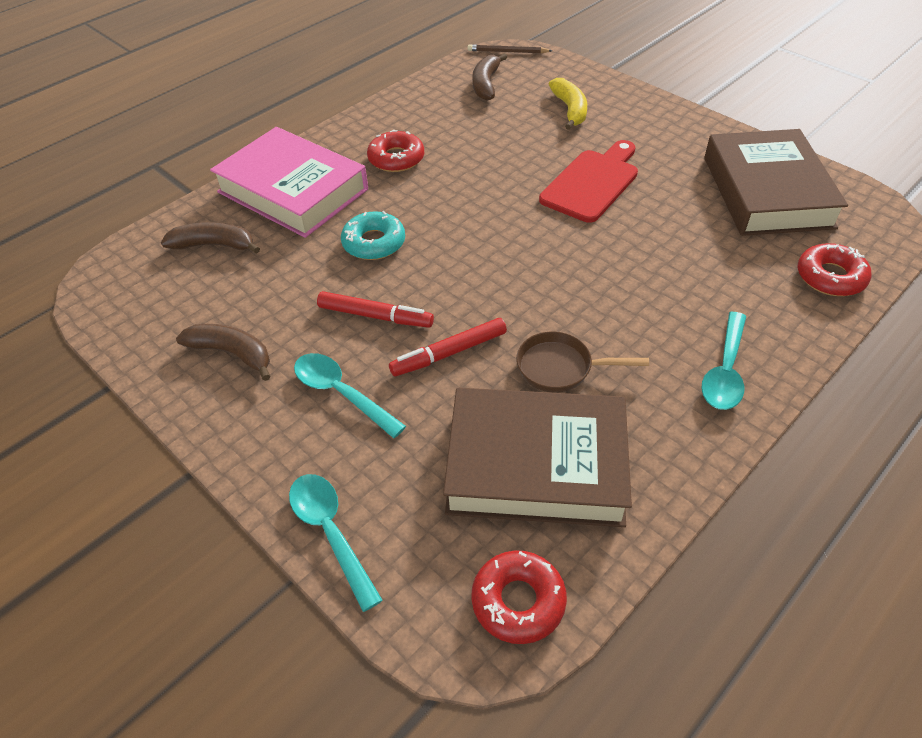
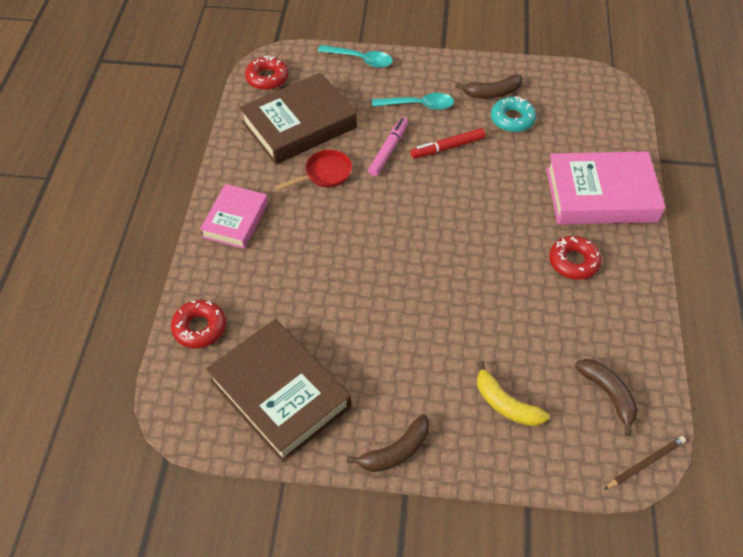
camera: 140 degrees right, 5 degrees up
brown banana [161,222,260,254] -> brown banana moved to [347,414,430,472]
turquoise donut [341,211,405,260] -> turquoise donut moved to [491,96,536,132]
red marker [389,318,507,377] -> pink marker [368,117,408,176]
brown pan [516,332,649,393] -> red pan [276,150,352,190]
red cutting board [539,140,638,223] -> none
turquoise spoon [701,312,746,410] -> pink book [200,184,268,249]

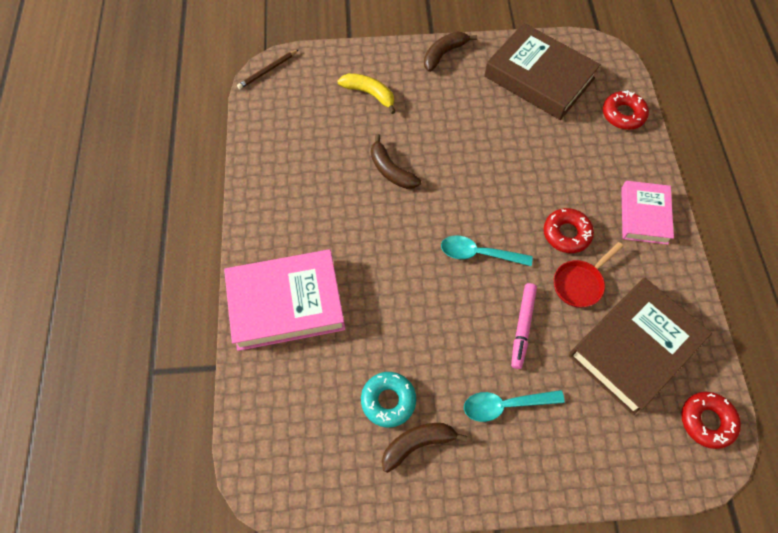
camera: 170 degrees right, 10 degrees up
turquoise spoon [318,45,393,68] -> turquoise spoon moved to [441,235,533,266]
red marker [411,128,486,159] -> none
red donut [549,236,602,280] -> red donut moved to [544,208,594,253]
brown banana [575,359,638,436] -> brown banana moved to [371,134,421,189]

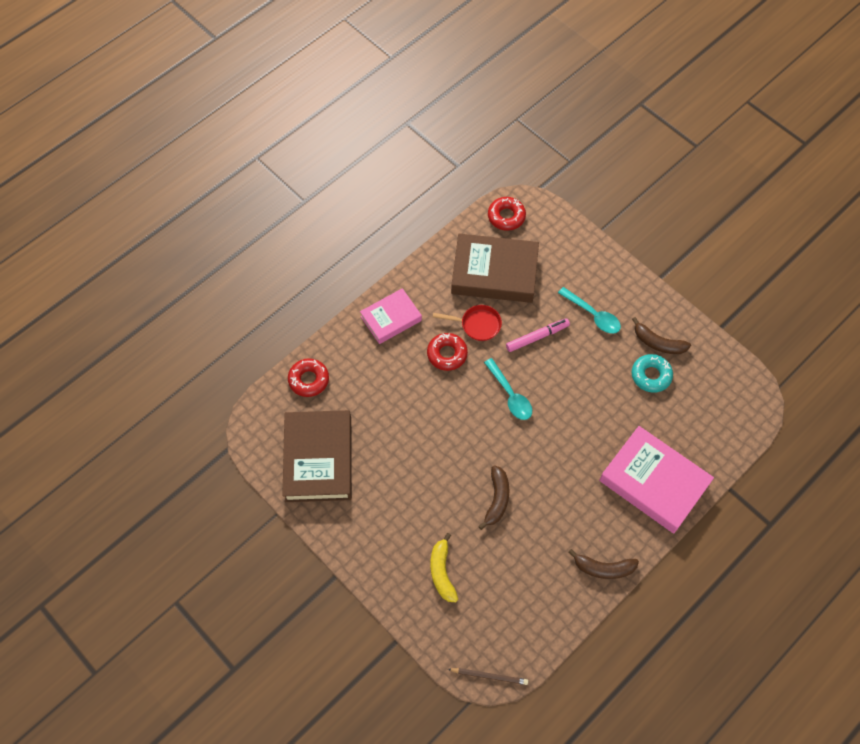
camera: 130 degrees left, 0 degrees up
brown banana [424,32,477,72] -> brown banana moved to [568,549,639,579]

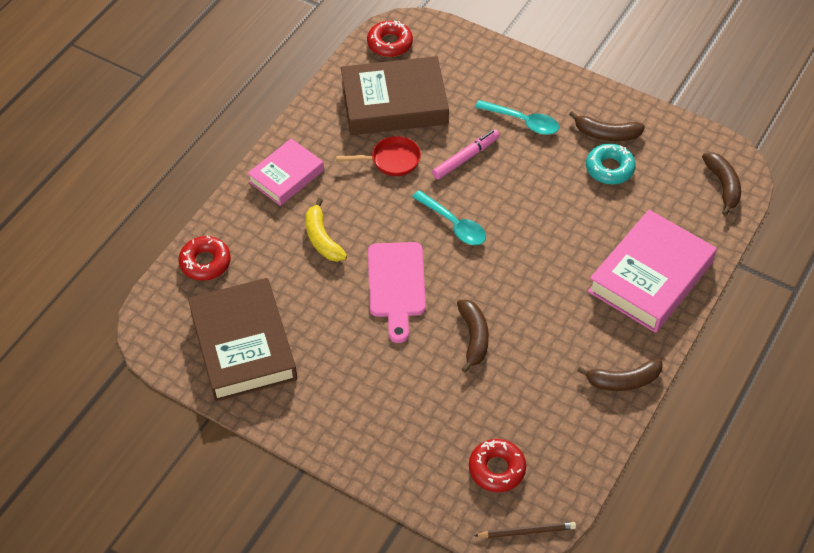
camera: 15 degrees left, 10 degrees down
red donut [427,333,468,371] -> red donut moved to [469,439,526,492]
yellow banana [430,533,458,602] -> yellow banana moved to [305,198,347,262]
pink book [599,426,714,533] -> pink book turned 75 degrees counterclockwise [588,210,717,333]
none -> pink cutting board [368,242,426,343]
none -> brown banana [702,152,741,216]

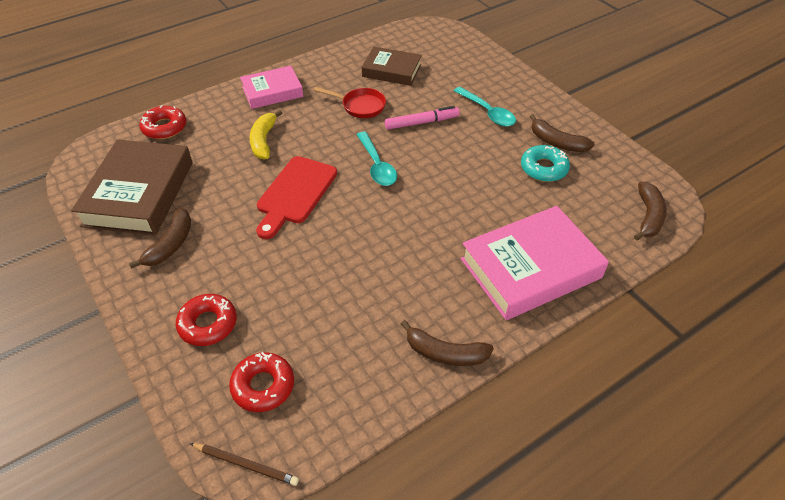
camera: 25 degrees right, 5 degrees down
brown book [341,56,449,135] -> brown book [362,47,422,86], size x0.60
red donut [367,21,413,57] -> red donut moved to [176,294,237,346]
pink cutting board [368,242,426,343] -> red cutting board [256,156,337,239]
brown banana [457,300,489,373] -> brown banana moved to [129,208,191,269]

